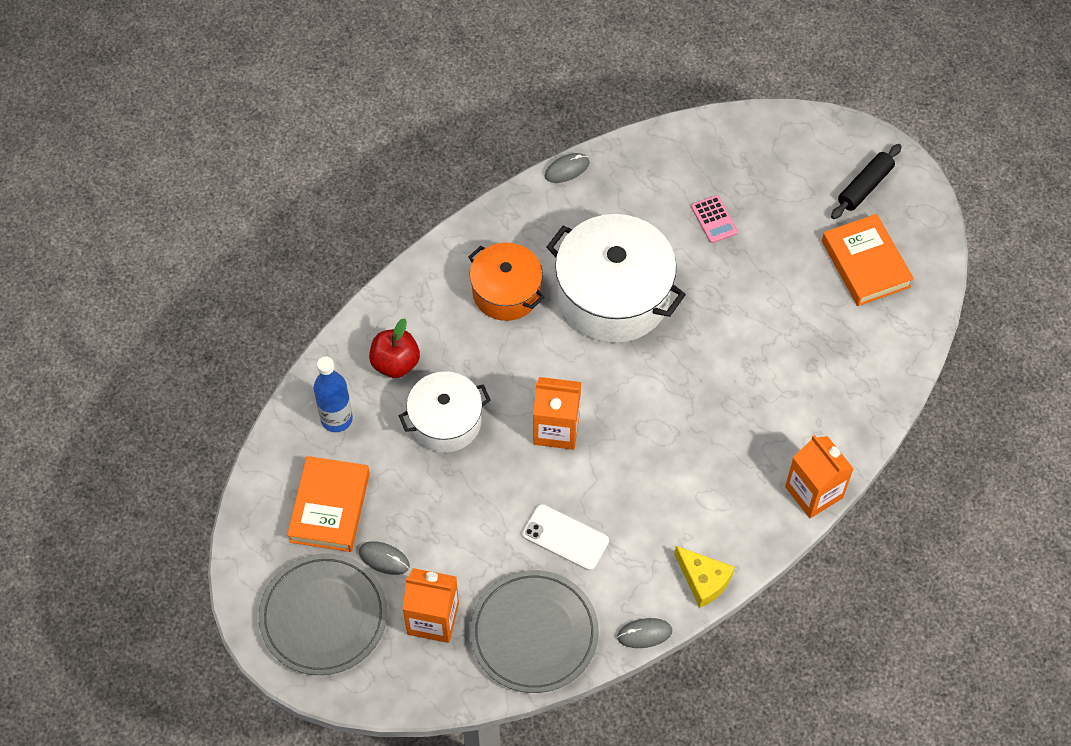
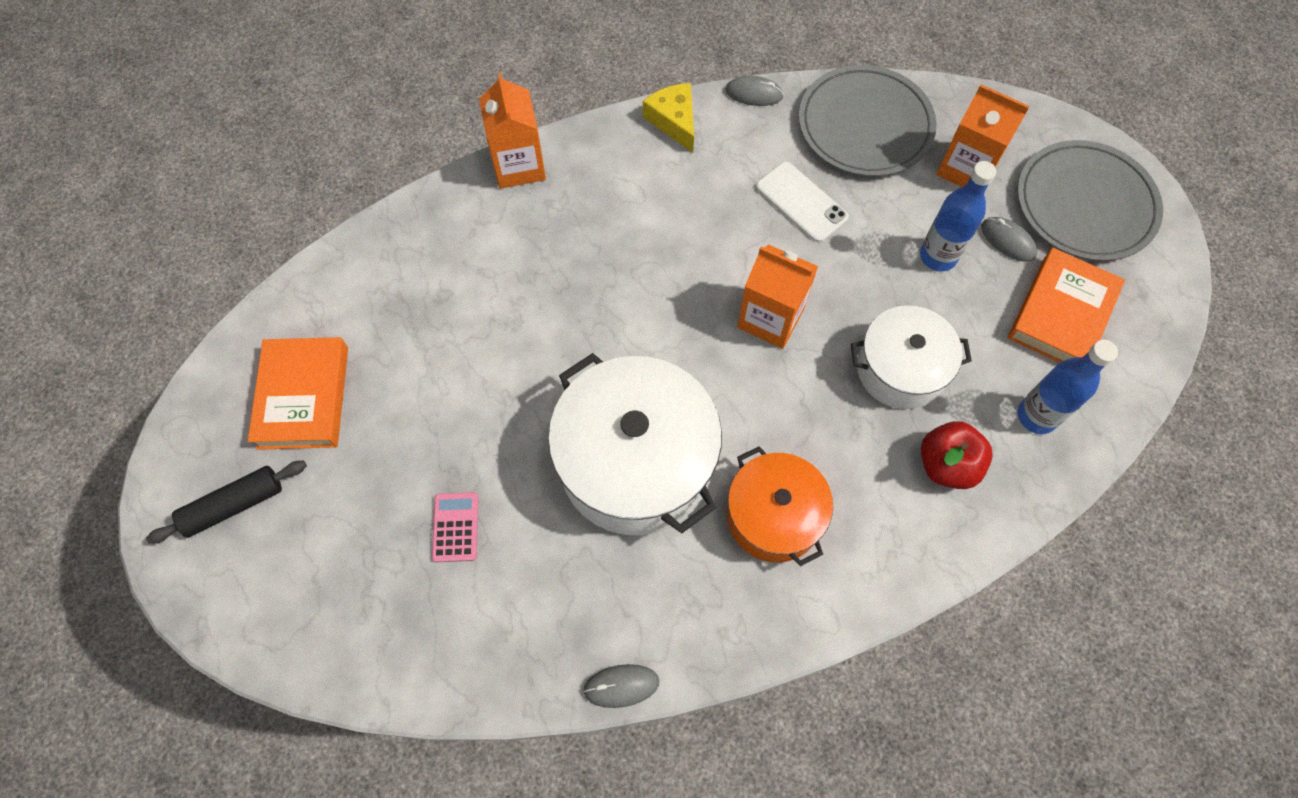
camera: 160 degrees left, 5 degrees up
none -> blue bottle [920,161,996,271]

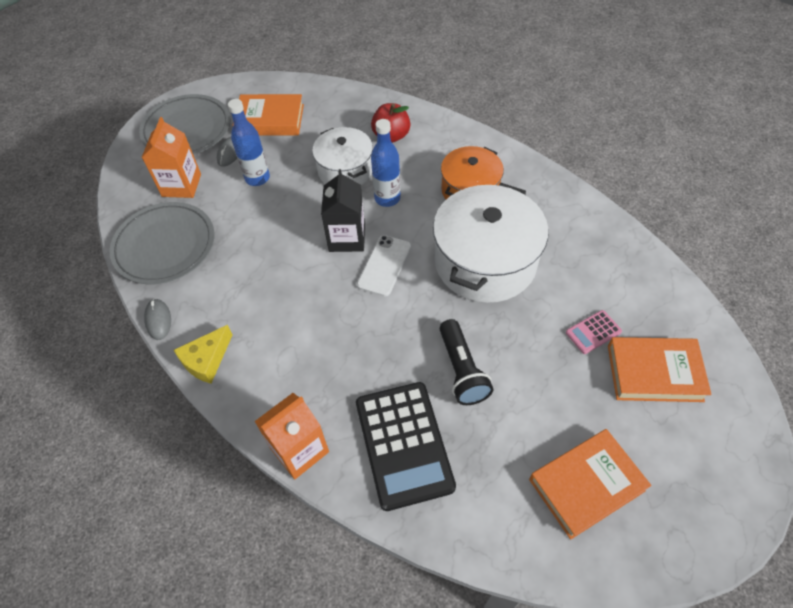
camera: 115 degrees left, 10 degrees down
black rolling pin [146,461,307,544] -> none
grey mouse [583,664,659,708] -> none
orange carton [737,244,818,349] -> black carton [321,169,365,252]
white phone [756,162,849,242] -> white phone moved to [357,235,411,297]
blue bottle [1017,340,1118,434] -> blue bottle moved to [371,119,401,207]
none -> black calculator [356,382,456,511]
none -> black flashlight [440,319,493,405]
none -> orange book [608,337,712,402]

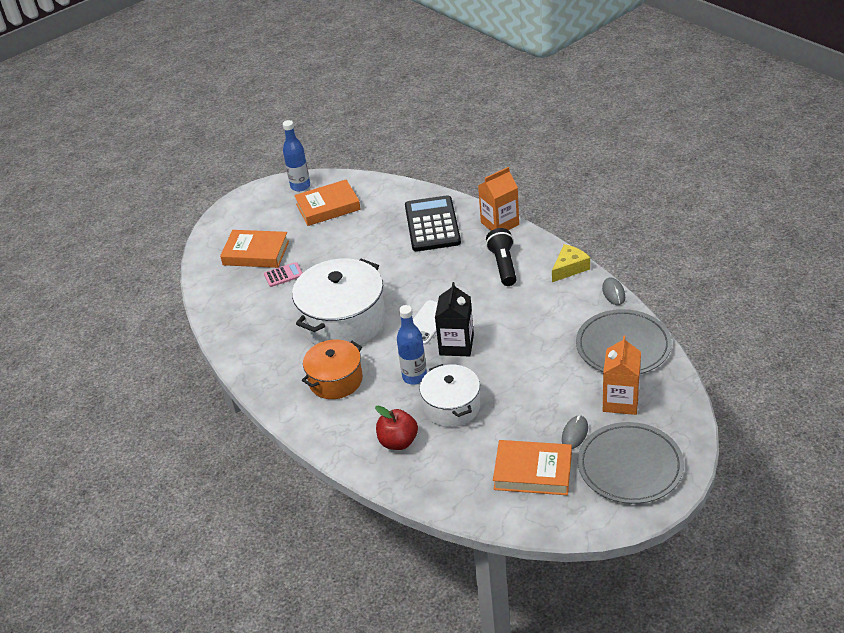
camera: 170 degrees left, 15 degrees down
blue bottle [228,99,270,186] -> blue bottle moved to [283,120,310,191]
black flashlight [440,319,493,405] -> black flashlight moved to [486,228,516,286]

